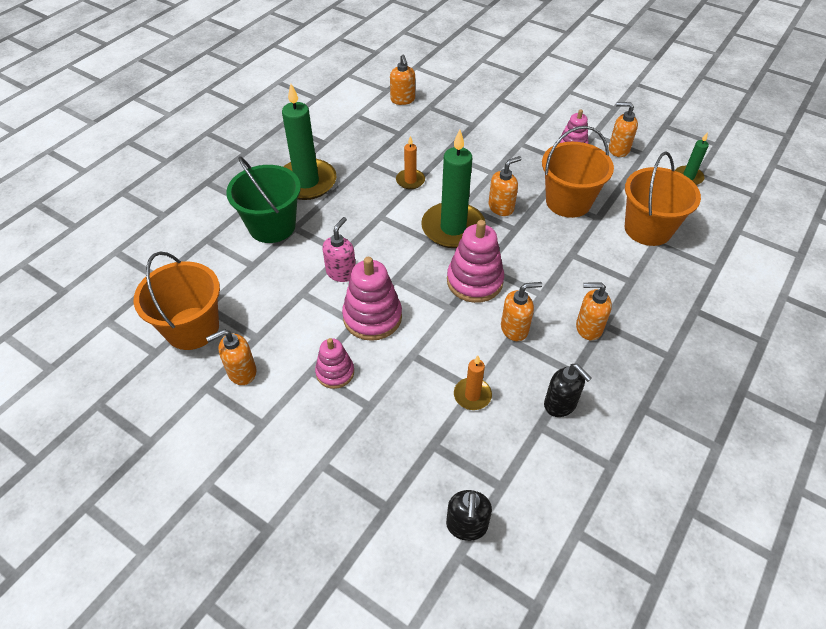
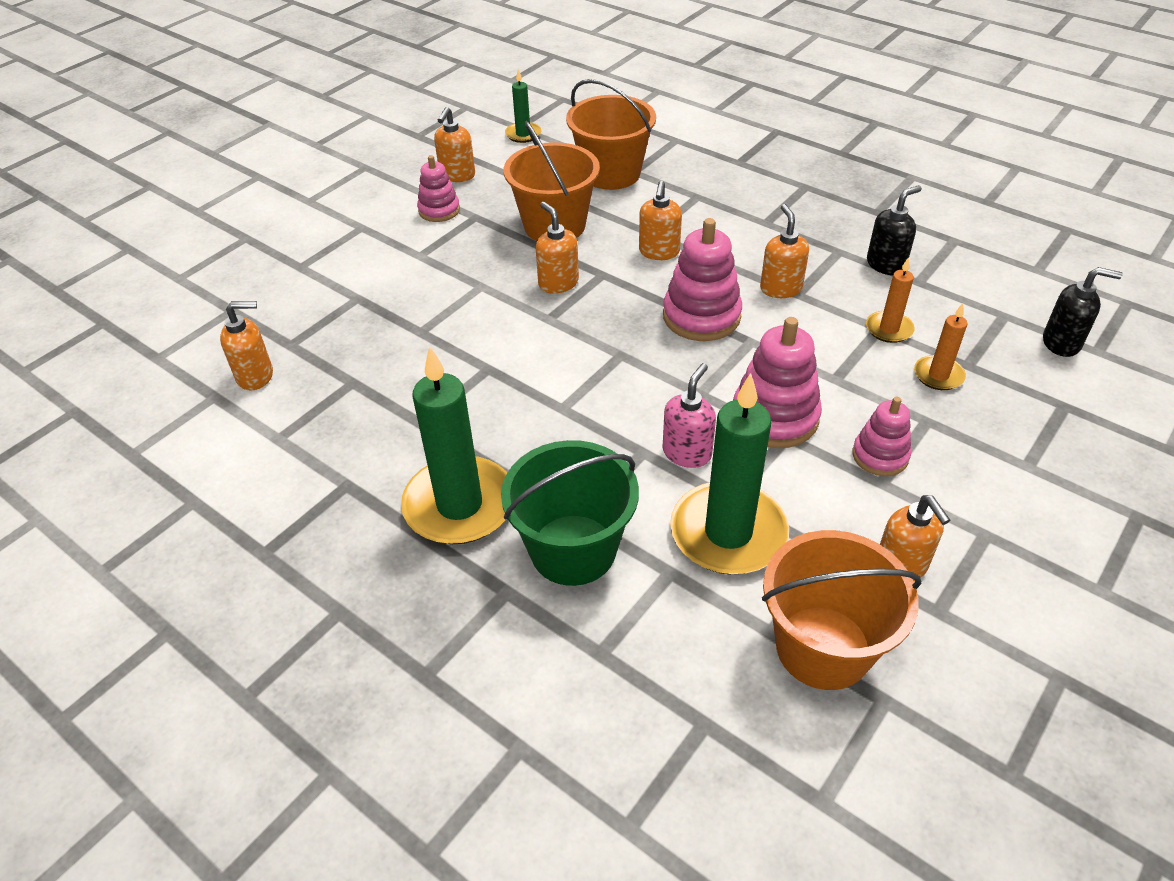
camera: 85 degrees left, 5 degrees down
pink soap dispenser [322,217,356,282] -> pink soap dispenser turned 90 degrees clockwise [663,363,716,468]
orange candle [396,136,425,189] -> orange candle moved to [914,303,967,390]
green candle [421,129,486,248] -> green candle moved to [670,373,789,575]
orange soap dispenser [576,282,612,340] -> orange soap dispenser moved to [639,181,682,260]

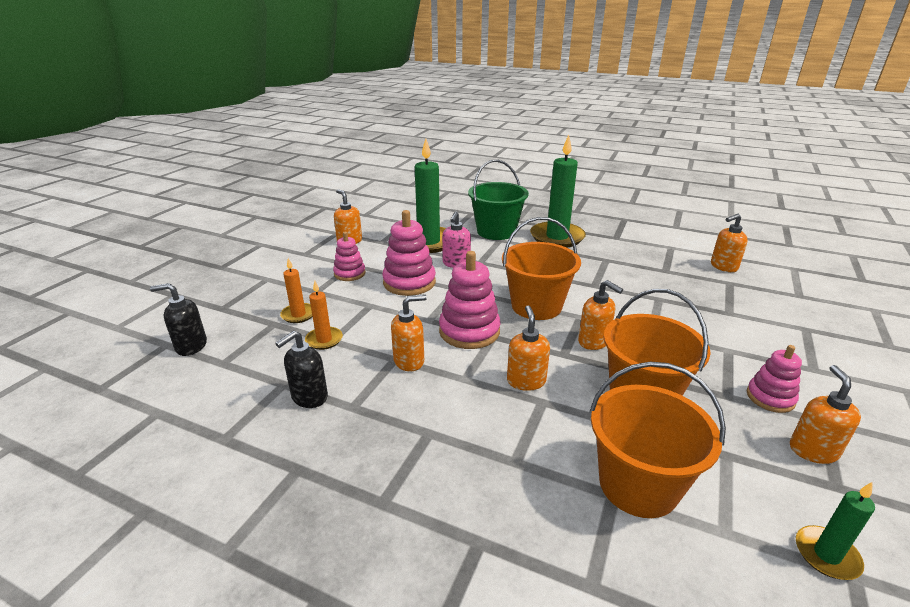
camera: 165 degrees right, 15 degrees down
orange soap dispenser [760,204,809,298] -> orange soap dispenser turned 90 degrees counterclockwise [391,295,427,371]
orange bucket [762,530,922,690] -> orange bucket moved to [502,217,581,320]

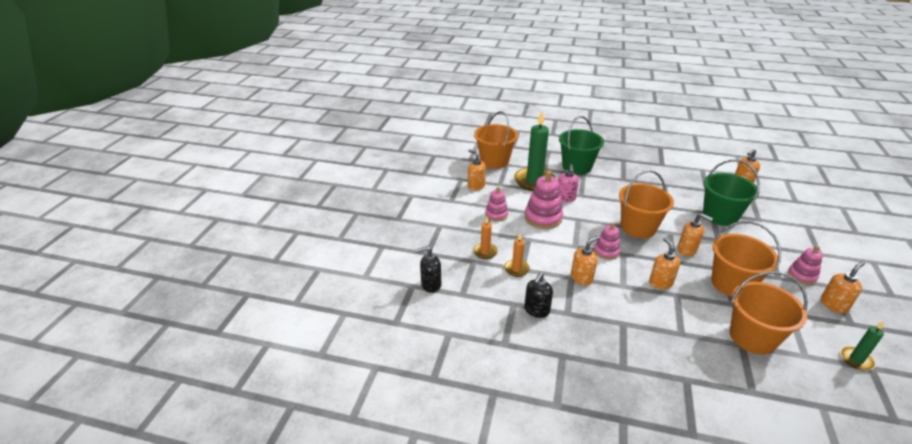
camera: 10 degrees left, 5 degrees up
pink stacking toy [439,251,501,349] -> pink stacking toy [594,222,620,260], size x0.61
green candle [530,135,586,247] -> none
orange soap dispenser [790,365,861,464] -> orange soap dispenser turned 60 degrees clockwise [821,261,865,313]
none -> orange bucket [474,111,518,169]
none -> green bucket [703,160,760,226]

